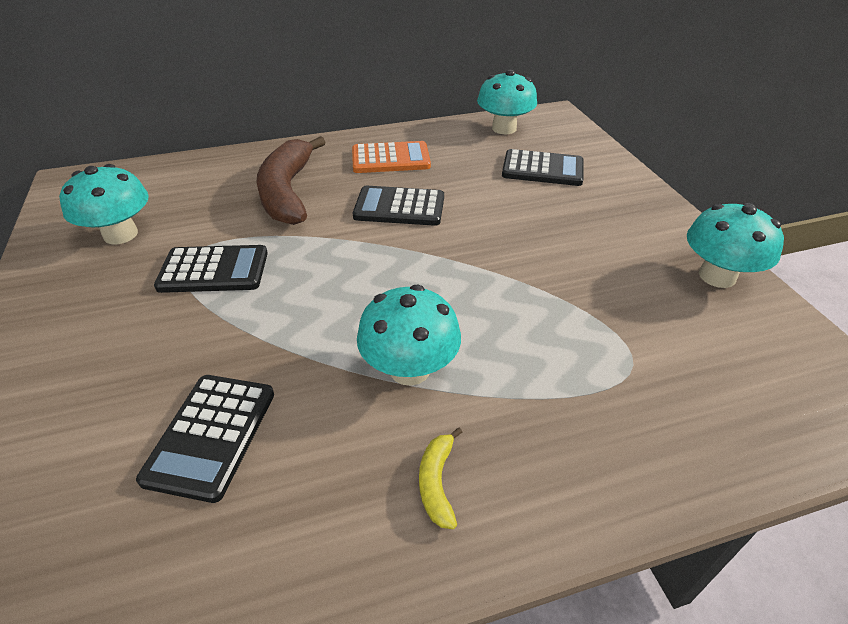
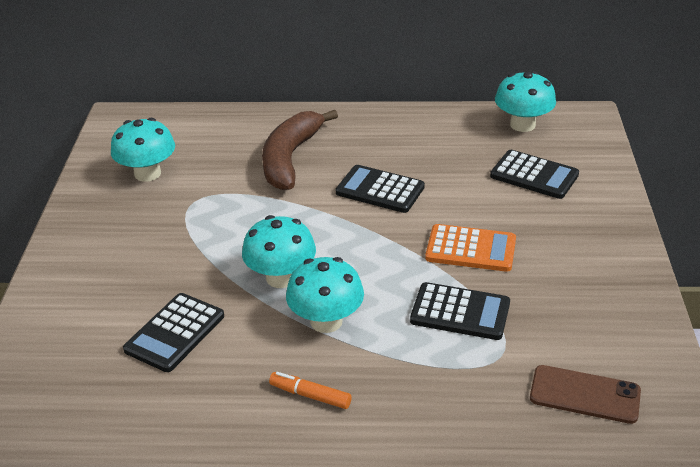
camera: 20 degrees right, 5 degrees down
black calculator [154,245,268,293] -> black calculator moved to [410,282,510,340]
orange calculator [352,141,431,173] -> orange calculator moved to [425,224,516,272]
yellow banana [419,428,462,529] -> orange marker [269,372,352,409]
turquoise mushroom [687,203,784,288] -> turquoise mushroom moved to [242,215,316,288]
none -> brown phone [530,365,641,424]

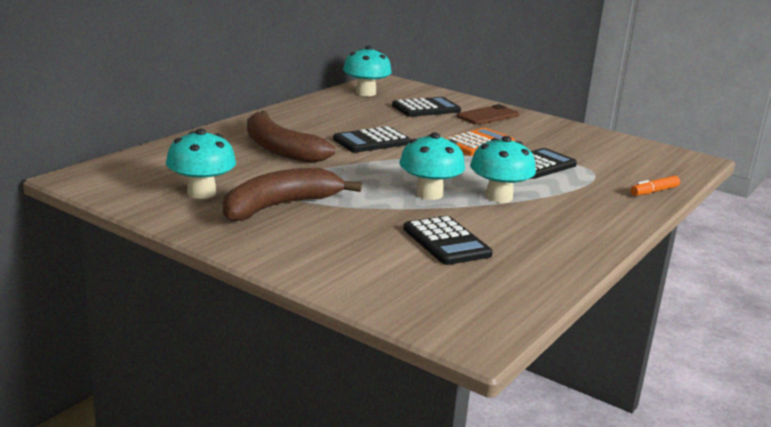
camera: 60 degrees left, 15 degrees down
orange marker [269,372,352,409] -> orange marker moved to [631,175,680,196]
brown phone [530,365,641,424] -> brown phone moved to [457,104,519,125]
none -> brown banana [223,168,362,222]

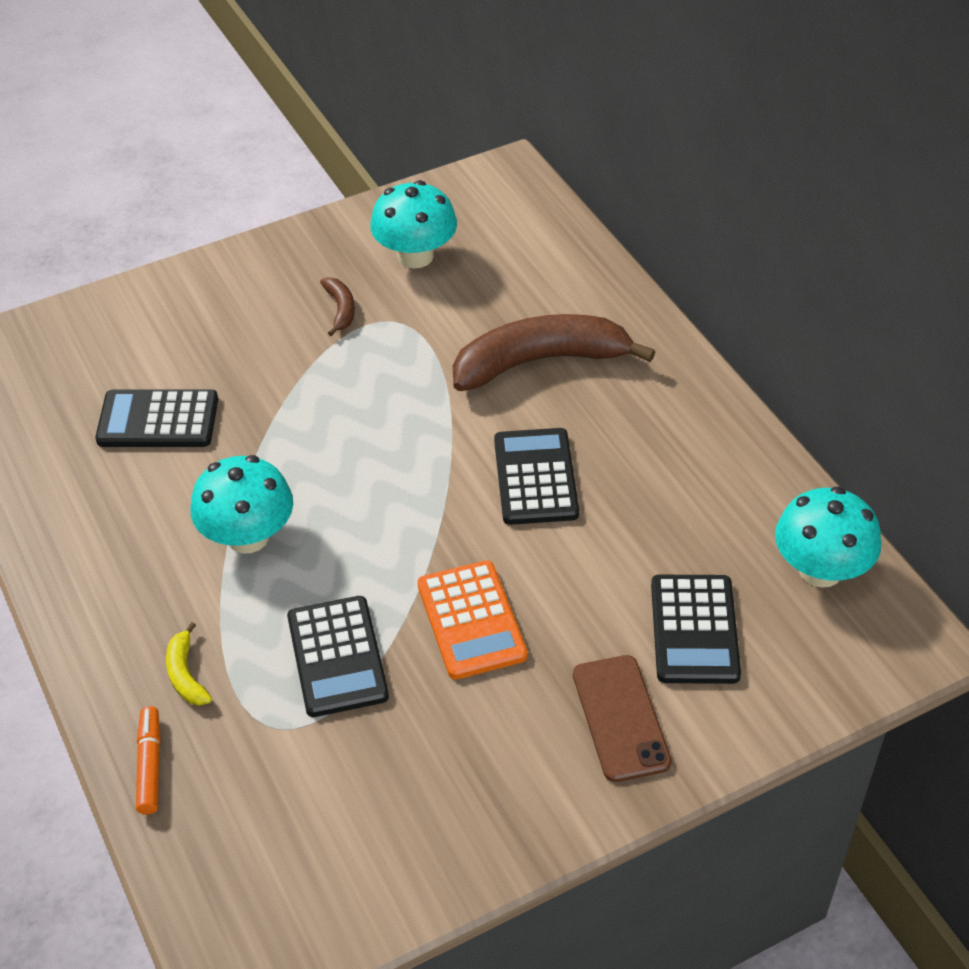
camera: 120 degrees right, 25 degrees up
brown banana [223,168,362,222] -> brown banana [320,277,355,336], size x0.42
turquoise mushroom [399,132,465,200] -> none
none -> yellow banana [166,622,212,706]

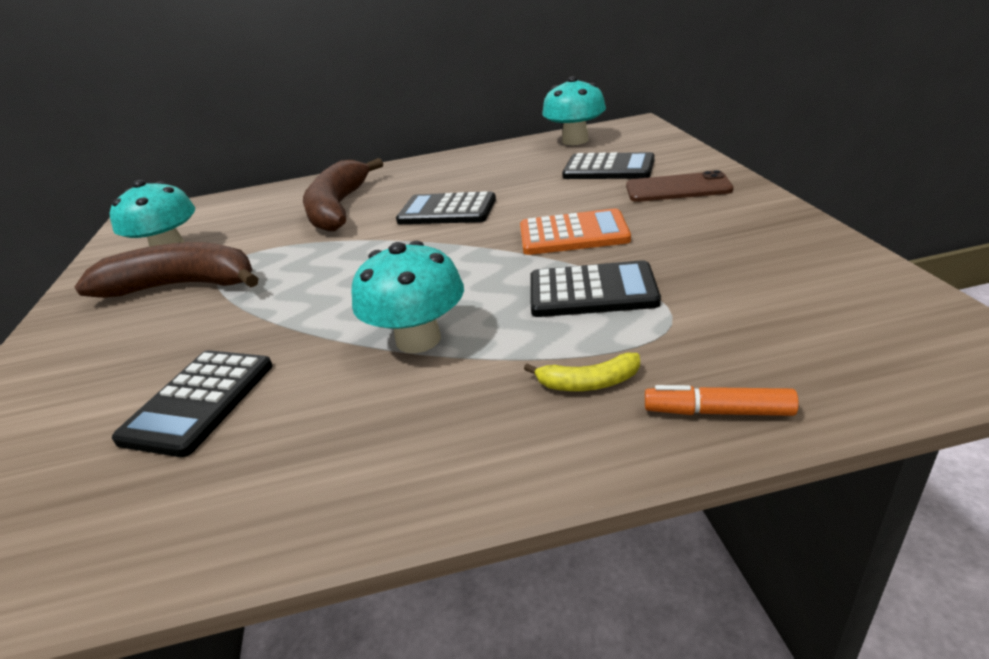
camera: 70 degrees left, 15 degrees down
brown banana [320,277,355,336] -> brown banana [75,242,259,298], size x2.38

